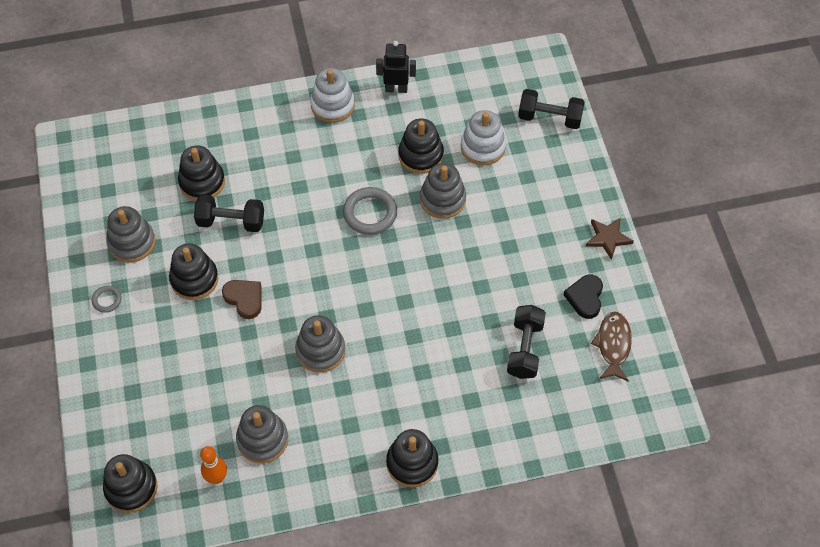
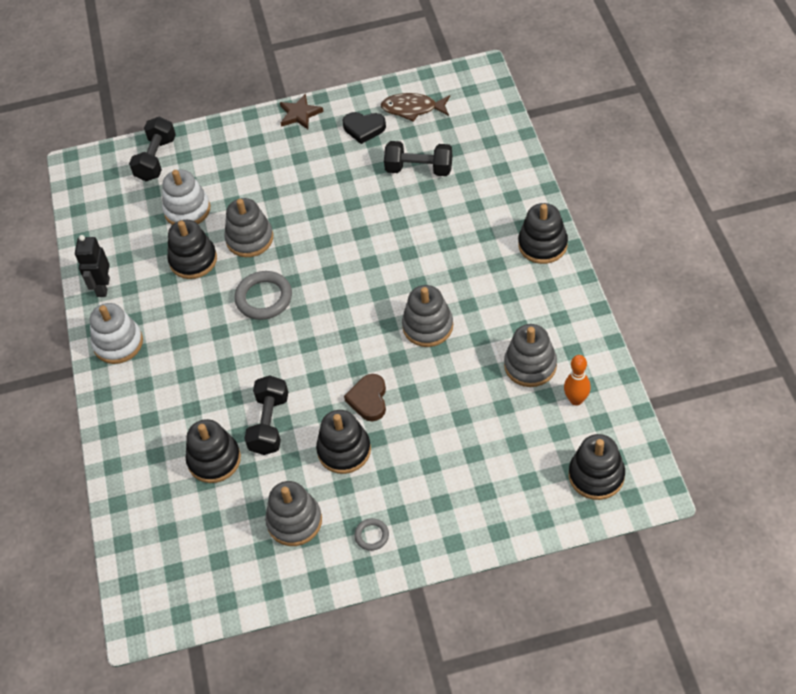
camera: 85 degrees left, 5 degrees down
brown heart [222,280,262,319] -> brown heart turned 45 degrees counterclockwise [344,374,386,421]

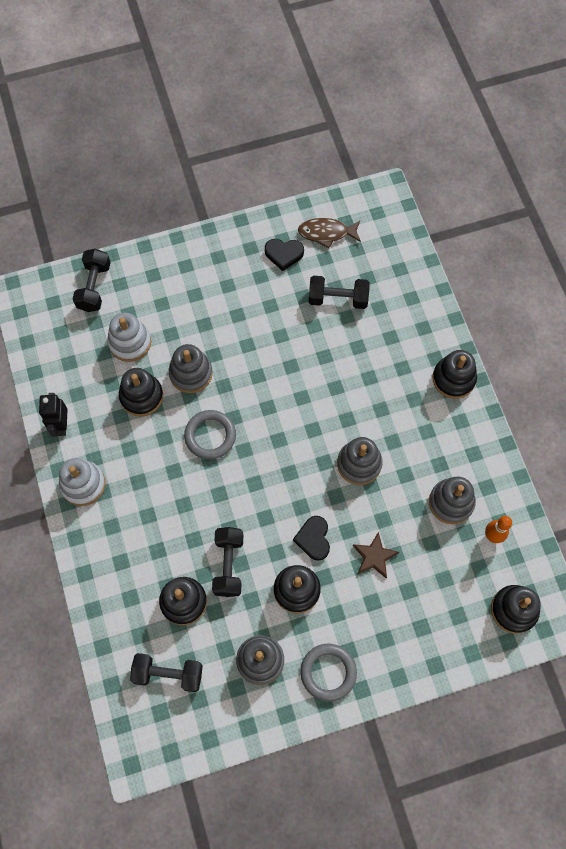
camera: 10 degrees left, 15 degrees up
brown star [280,93,324,129] -> brown star moved to [353,532,399,578]
brown heart [344,374,386,421] -> black heart [293,516,330,561]
grey ring [354,518,389,551] -> grey ring [300,644,357,702], size x1.90
none -> black dumbbell [130,653,203,692]

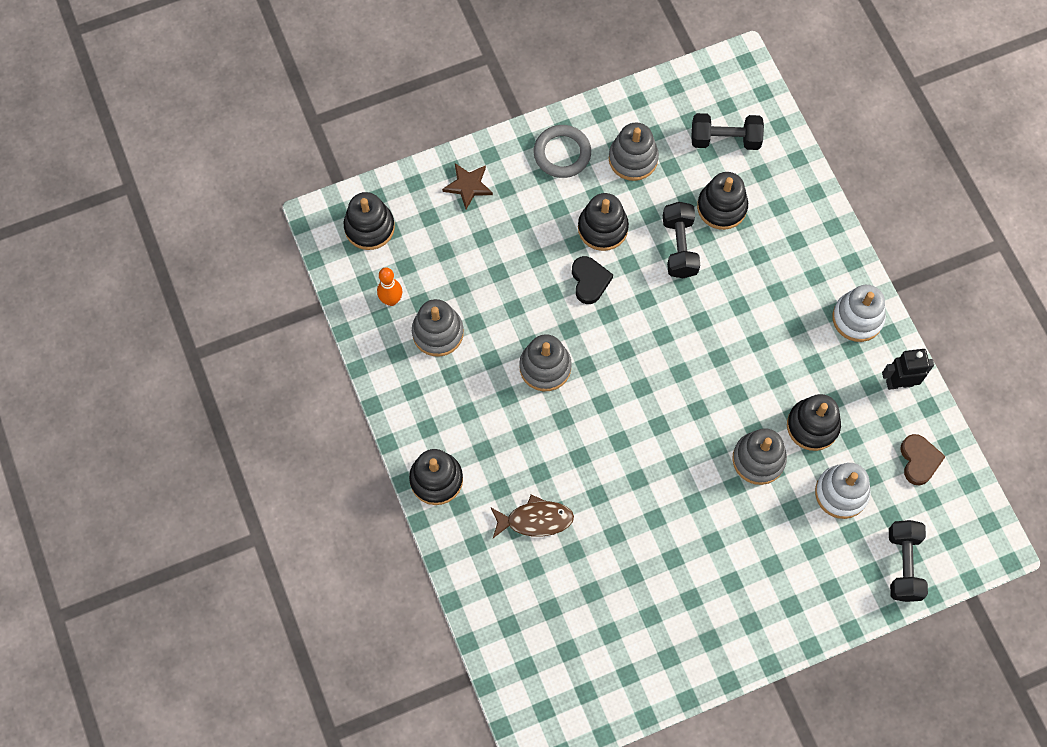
camera: 175 degrees right, 0 degrees up
black robot [39,393,67,437] -> black robot turned 90 degrees counterclockwise [882,349,934,390]
grey ring [184,410,236,459] -> none
black heart [265,239,304,271] -> none
brown fish [298,218,361,248] -> brown fish moved to [491,495,574,538]
black dumbbell [309,276,370,309] -> none
brown star [353,532,399,578] -> brown star moved to [442,163,493,209]
none -> brown heart [900,434,946,486]

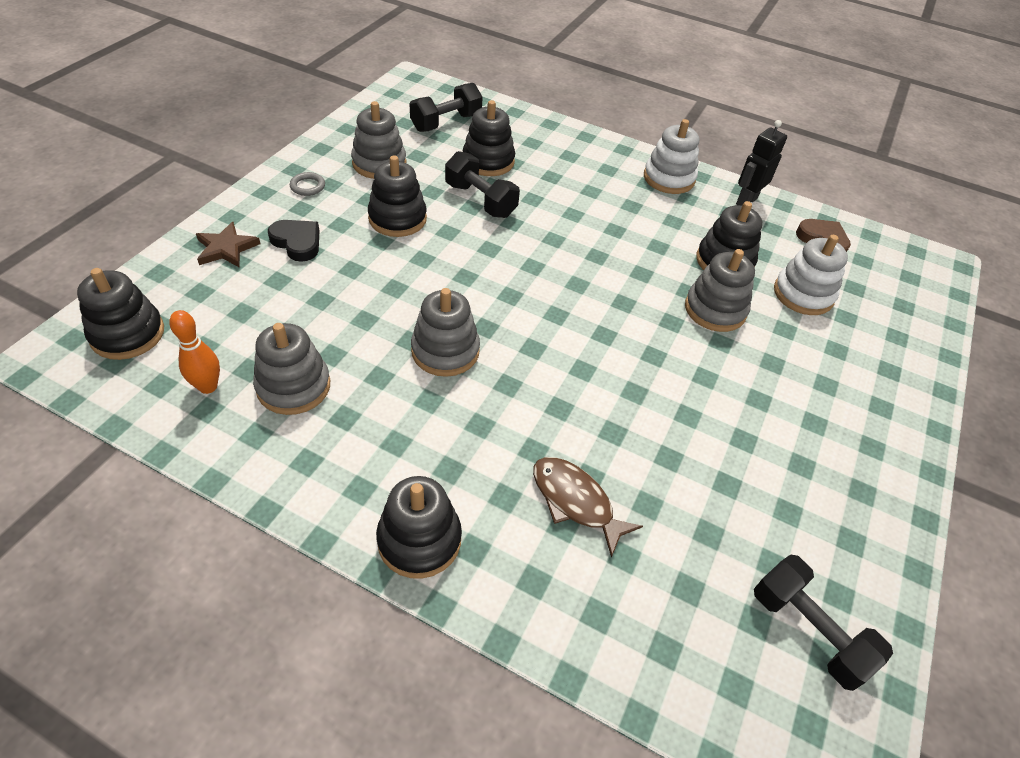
camera: 45 degrees left, 20 degrees down
brown fish [491,495,574,538] -> brown fish turned 90 degrees counterclockwise [533,457,643,557]
grey ring [534,125,591,178] -> grey ring [290,172,325,196], size x0.53
black heart [572,256,613,304] -> black heart moved to [268,220,320,262]
black dumbbell [889,520,928,602] -> black dumbbell moved to [754,555,893,691]

